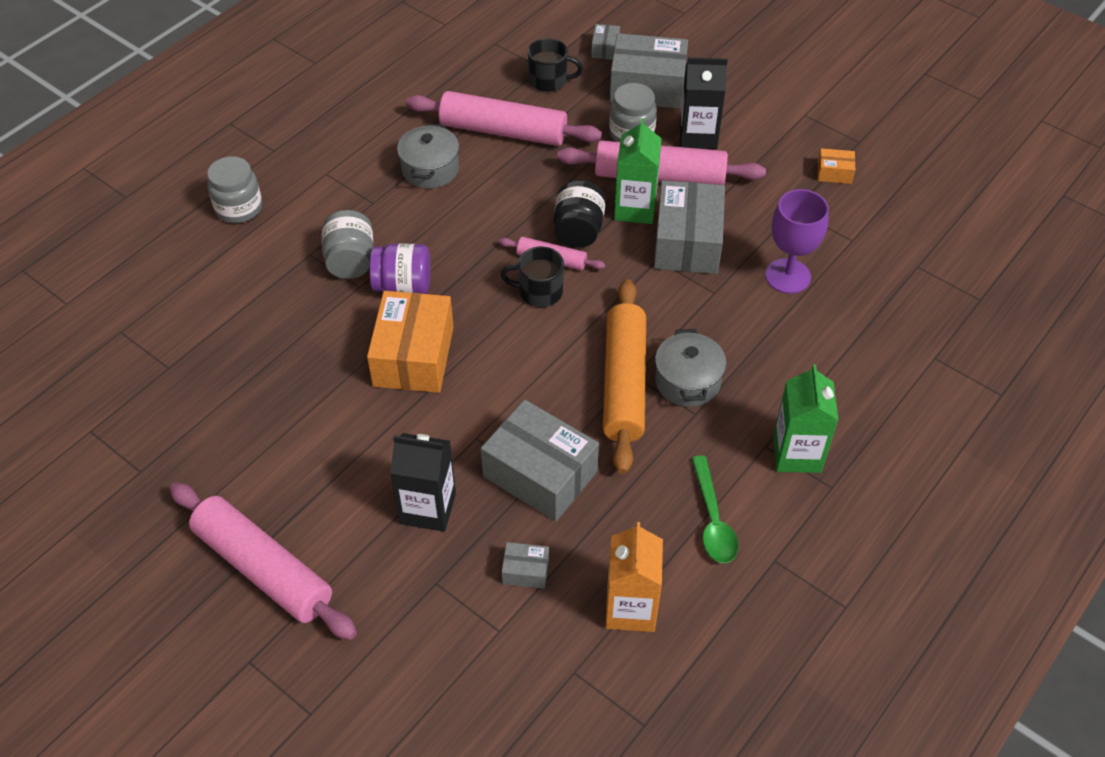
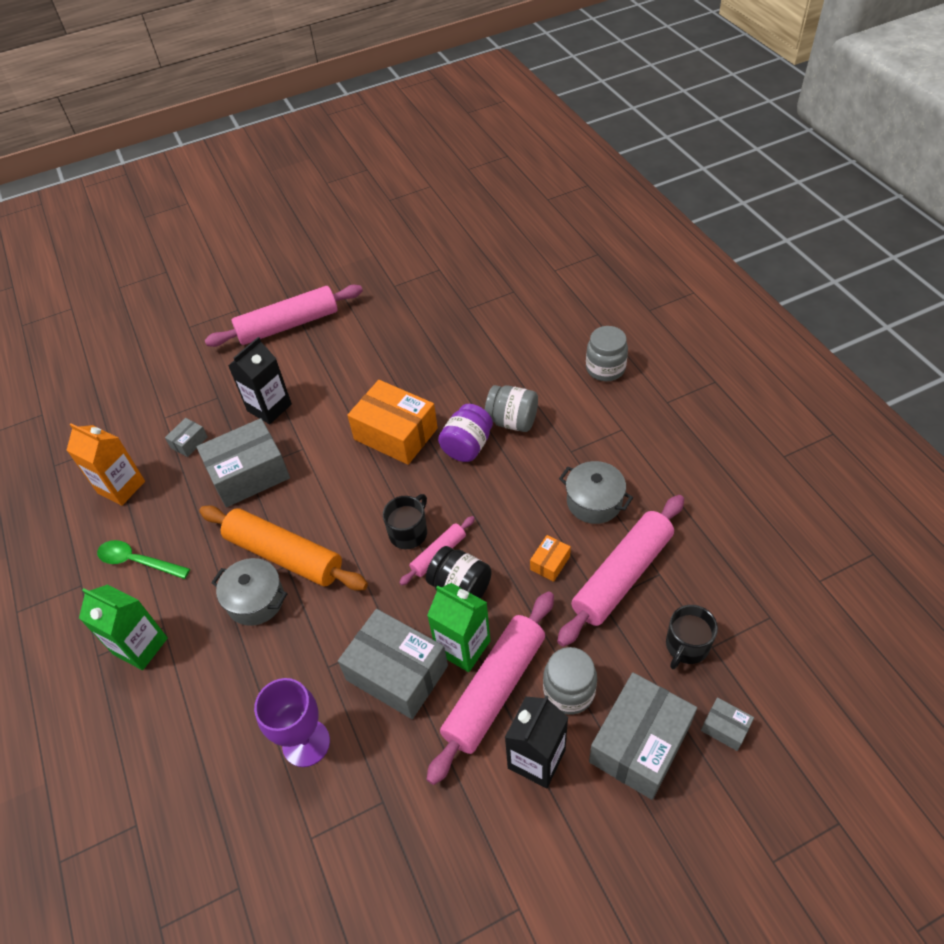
camera: 120 degrees right, 0 degrees up
orange box [817,148,855,184] -> orange box moved to [530,535,571,582]

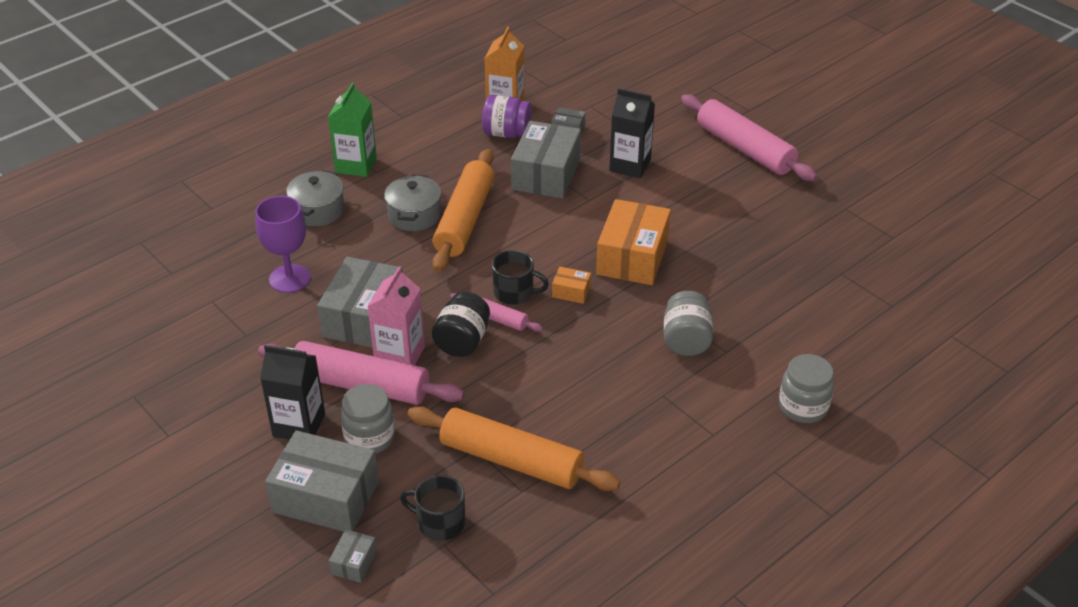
camera: 70 degrees right, 10 degrees down
green spoon [97,540,190,579] -> none
grey box [197,418,290,507] -> grey box turned 60 degrees clockwise [511,121,581,199]
green carton [427,583,490,672] -> pink carton [367,266,425,365]
purple jar [438,404,493,462] -> purple jar moved to [482,95,532,138]
orange box [530,535,571,582] -> orange box moved to [552,267,591,304]
pink rolling pin [557,495,684,647] -> orange rolling pin [407,406,620,491]
grey pot [559,461,633,524] -> grey pot moved to [286,170,344,226]

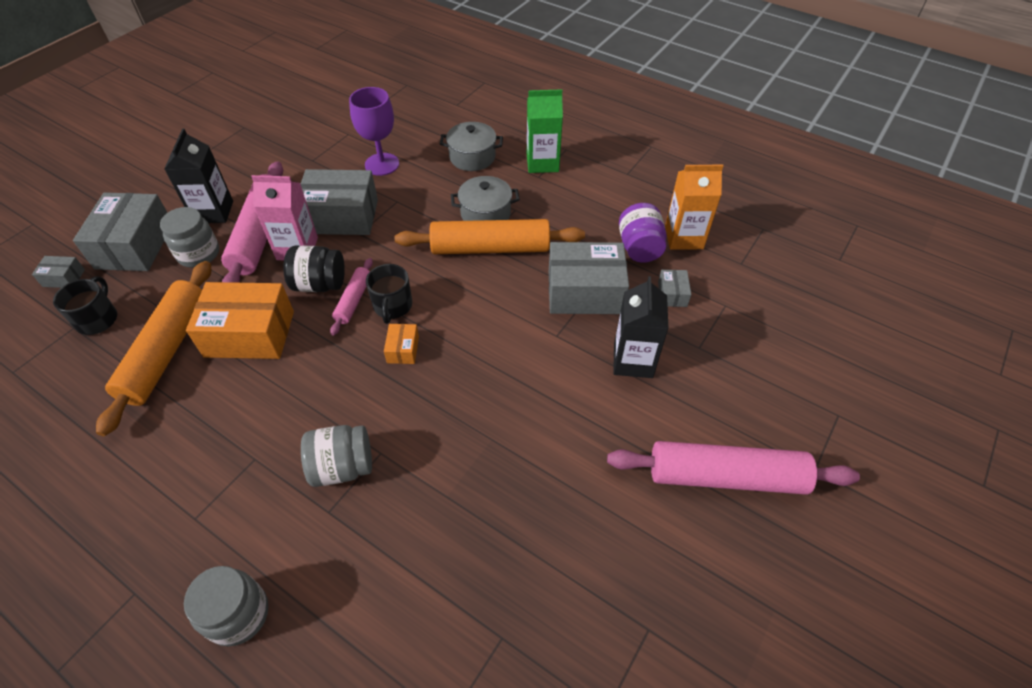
camera: 75 degrees right, 10 degrees up
orange box [596,199,671,285] -> orange box moved to [186,282,294,359]
pink rolling pin [681,94,818,181] -> pink rolling pin turned 60 degrees clockwise [607,441,860,495]

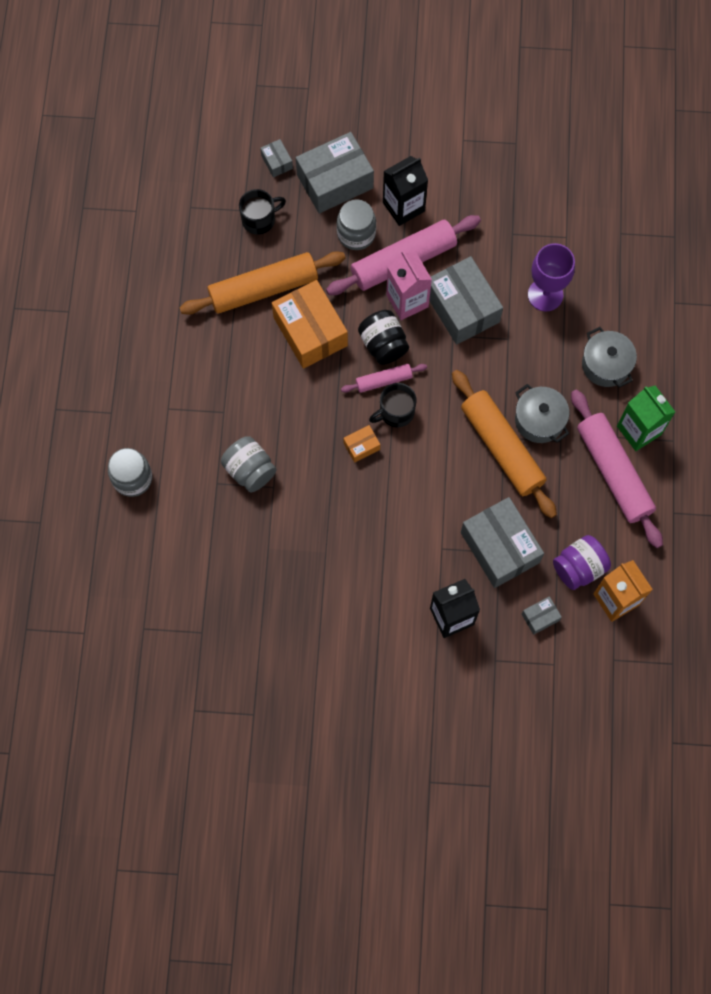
camera: 60 degrees right, 20 degrees up
pink rolling pin [607,441,860,495] -> pink rolling pin moved to [571,390,663,548]

